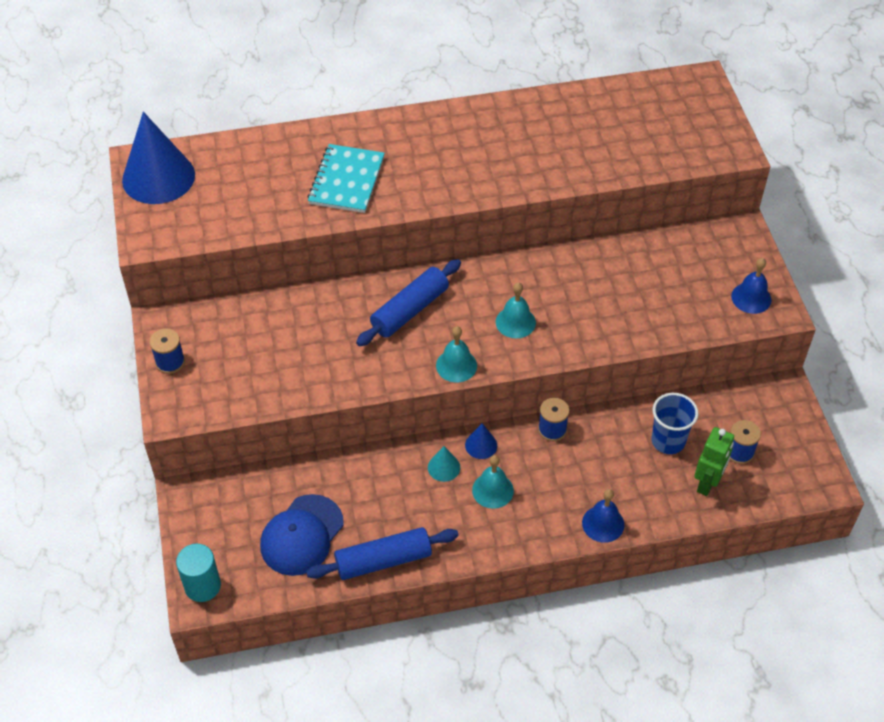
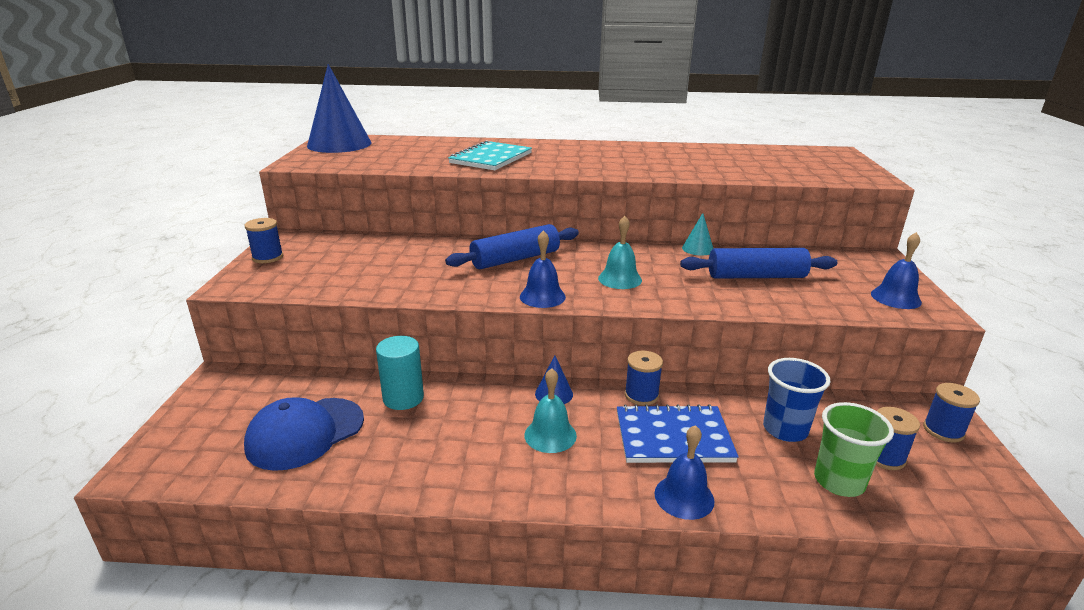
camera: 15 degrees right, 25 degrees down
turquoise cylinder [176,544,221,602] -> turquoise cylinder moved to [376,336,424,410]
blue rolling pin [306,527,459,580] -> blue rolling pin moved to [680,248,837,279]
turquoise cone [428,446,460,482] -> turquoise cone moved to [682,213,714,256]
turquoise bell [436,326,477,383] -> blue bell [520,230,566,308]
green robot [694,427,734,496] -> green cup [814,402,894,497]
none -> blue notebook [617,404,739,463]
none -> blue spool [923,383,980,442]

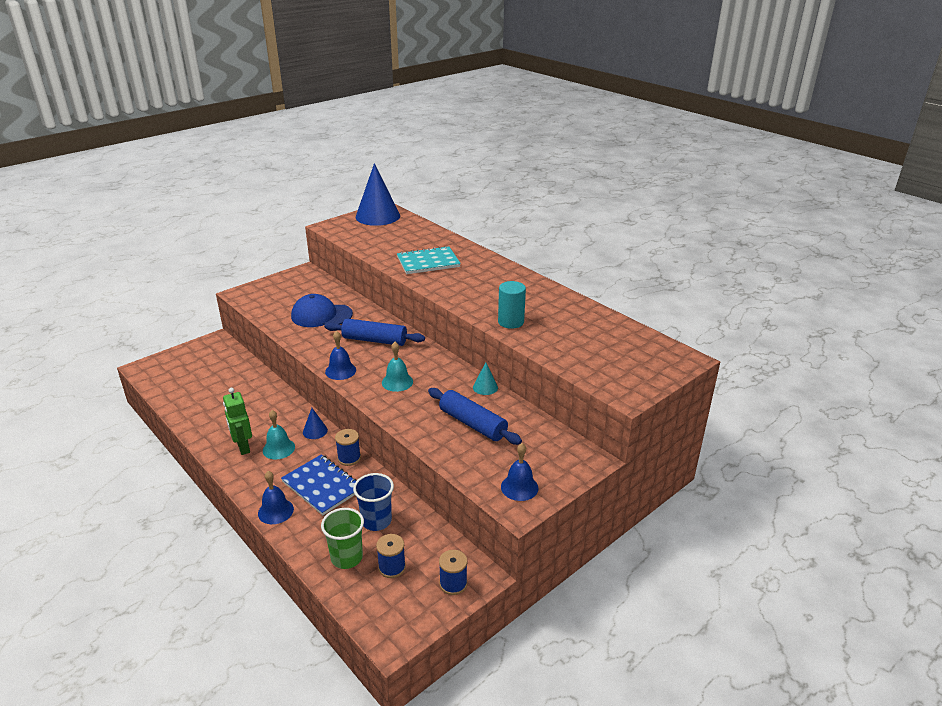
camera: 45 degrees right, 5 degrees up
blue spool [244,218,283,263] -> none
blue cap [244,397,364,471] -> blue cap moved to [291,294,353,327]
turquoise cylinder [376,336,424,410] -> turquoise cylinder moved to [498,281,526,329]
none -> green robot [223,388,252,455]

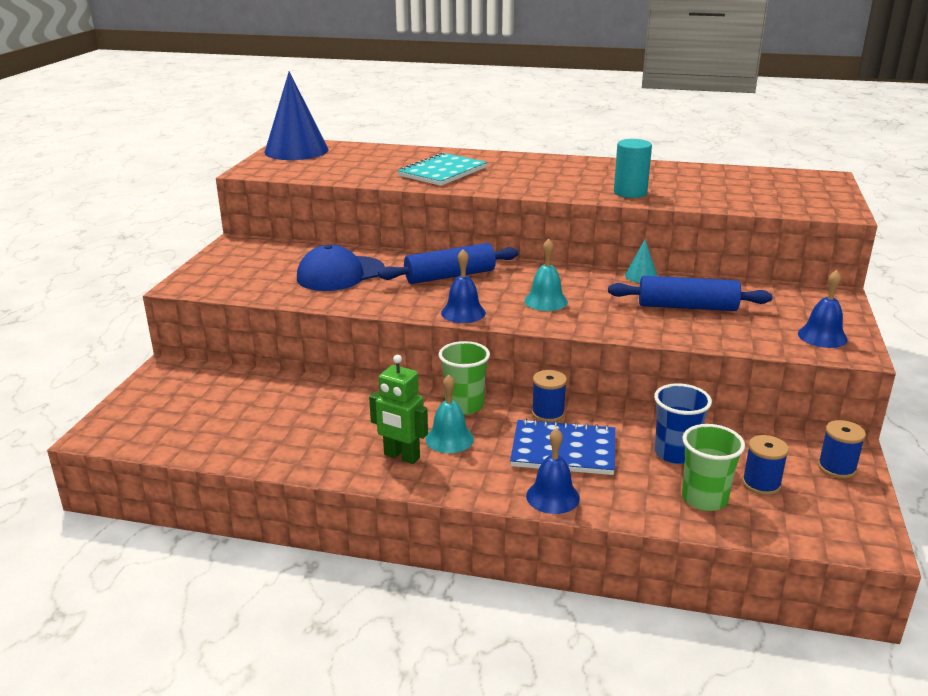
camera: 35 degrees left, 5 degrees down
blue cone [303,408,328,439] -> green cup [439,341,490,415]

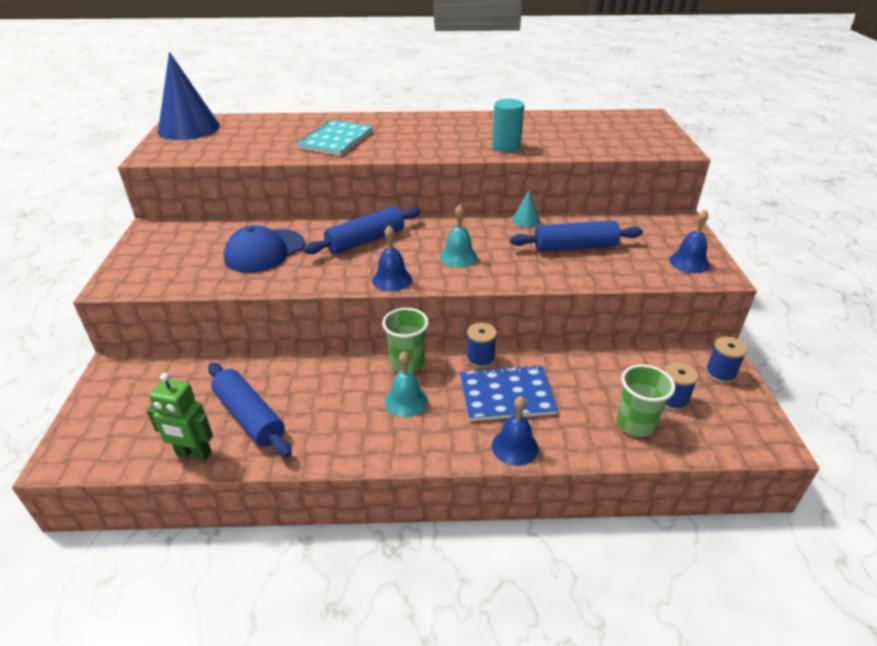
camera: 15 degrees left, 10 degrees up
green robot [369,355,428,464] -> green robot moved to [147,373,213,461]
blue cup [654,383,712,464] -> none
none -> blue rolling pin [208,362,292,457]

